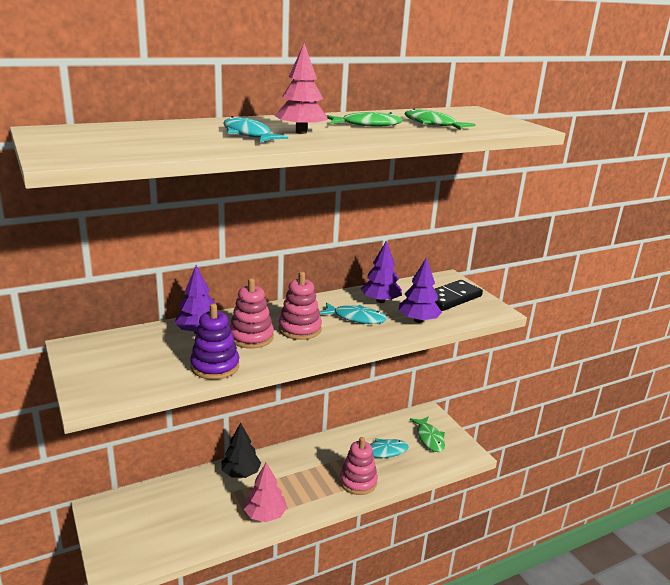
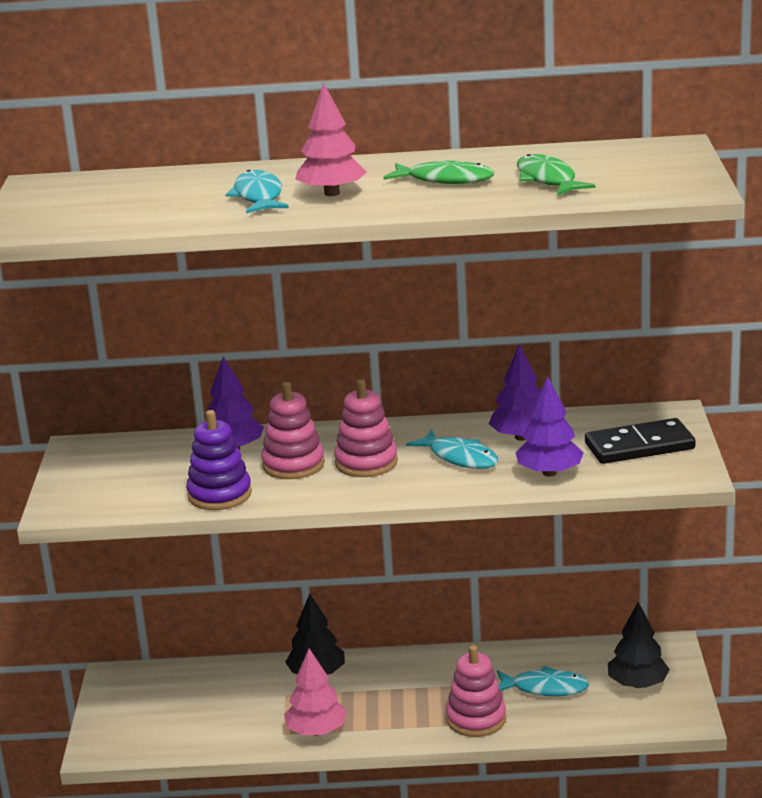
camera: 30 degrees right, 0 degrees up
green fish [410,416,445,452] -> black tree [608,602,670,688]

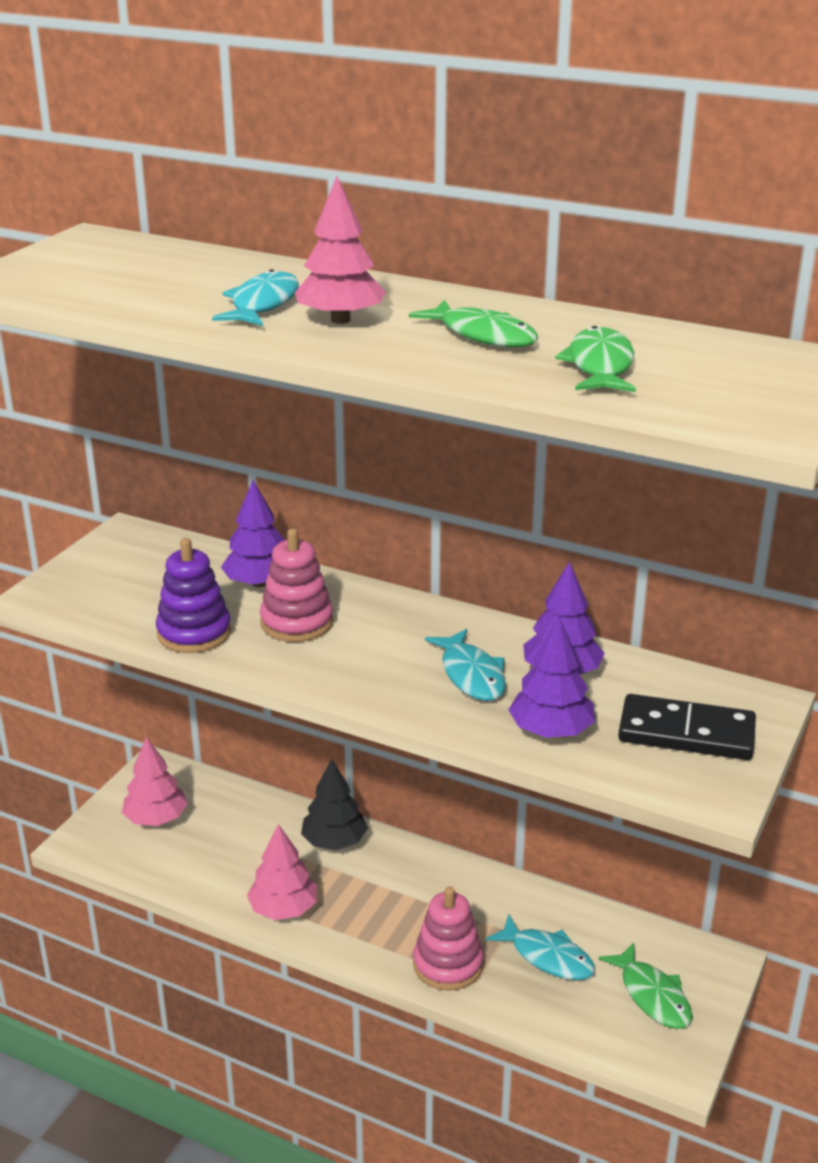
camera: 25 degrees right, 5 degrees up
pink stacking toy [334,379,398,477] -> none
black tree [608,602,670,688] -> green fish [599,942,692,1029]
none -> pink tree [122,737,188,826]

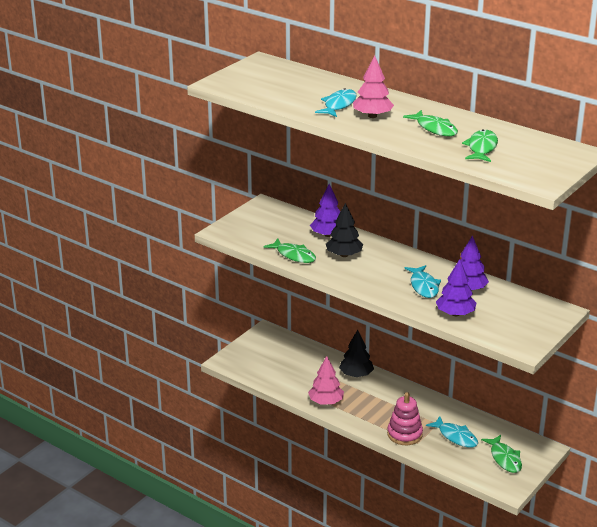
camera: 10 degrees right, 0 degrees up
pink tree [122,737,188,826] -> none
purple stacking toy [156,538,231,653] -> green fish [264,238,316,263]
pink stacking toy [260,528,334,642] -> black tree [326,203,363,257]
black domino [618,694,756,760] -> none

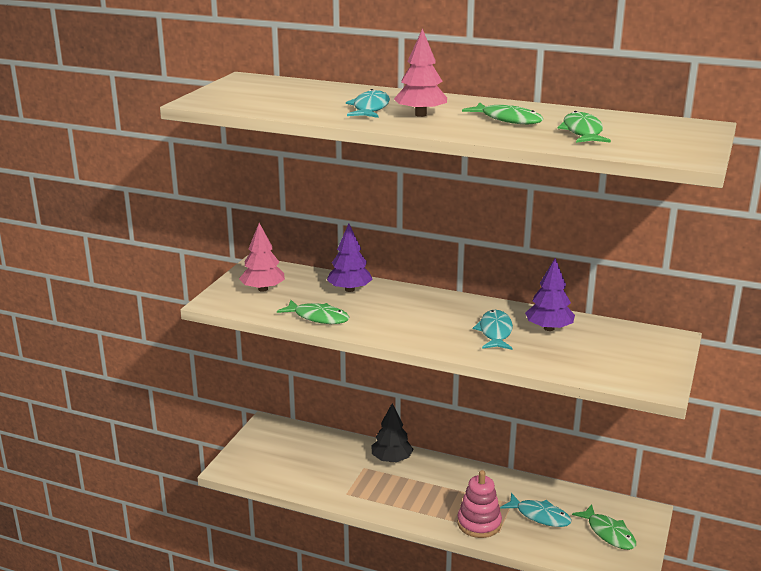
camera: 15 degrees left, 5 degrees down
pink tree [308,356,344,405] -> pink tree moved to [239,223,285,292]
black tree [326,203,363,257] -> none
turquoise fish [405,265,441,298] -> turquoise fish turned 150 degrees counterclockwise [473,310,513,350]
purple tree [436,259,476,316] -> none

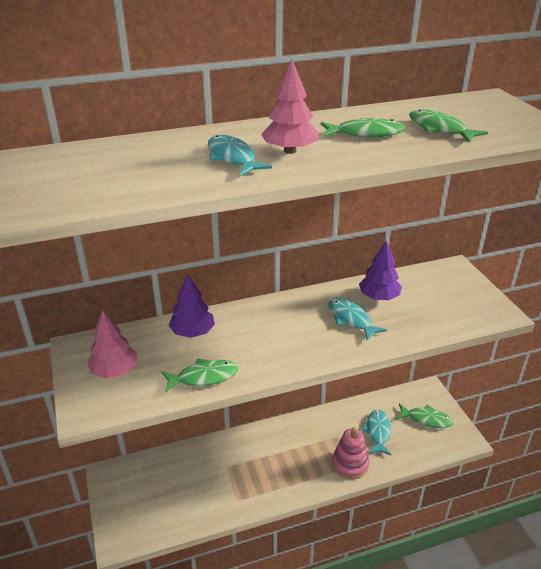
camera: 40 degrees left, 10 degrees up
black tree [371,403,413,462] -> none
turquoise fish [500,493,572,527] -> turquoise fish turned 75 degrees counterclockwise [361,410,391,455]

